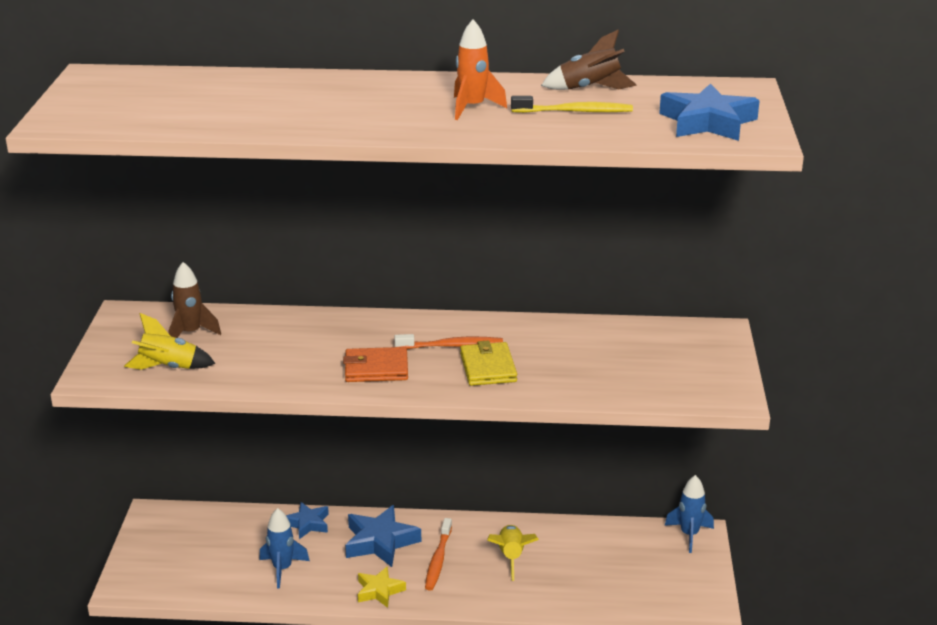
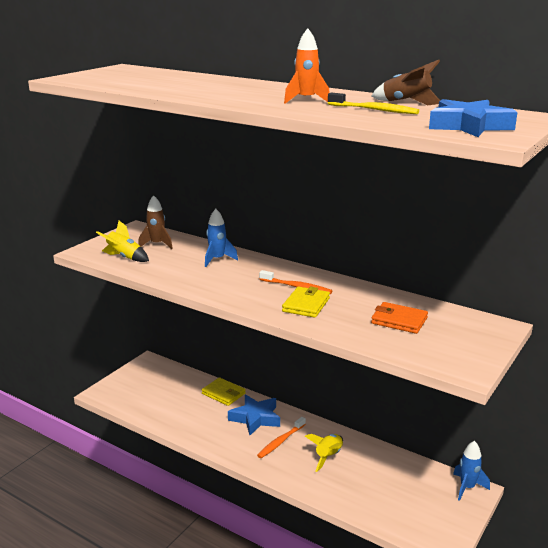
camera: 30 degrees right, 5 degrees down
blue rocket [259,508,310,588] -> blue rocket moved to [205,209,238,267]
blue star [286,502,329,539] -> yellow wallet [202,377,246,406]
orange wallet [343,347,408,382] -> orange wallet moved to [371,302,428,334]
yellow star [358,567,406,608] -> none

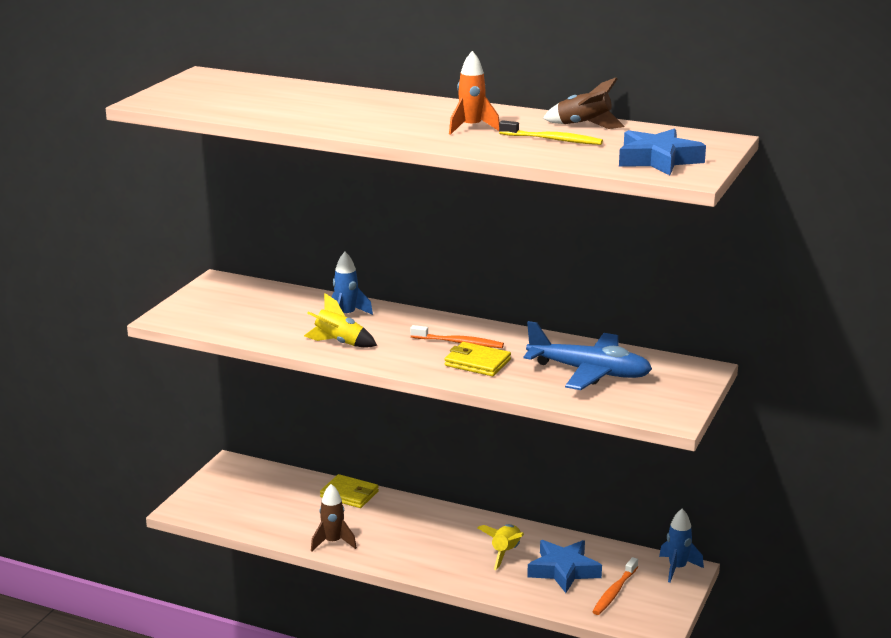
camera: 10 degrees left, 0 degrees up
yellow rocket [96,221,149,262] -> yellow rocket moved to [304,293,377,348]
brown rocket [138,195,173,249] -> brown rocket moved to [311,484,357,551]
blue star [228,395,280,435] -> blue star moved to [527,540,602,593]
orange toothbrush [257,417,306,458] -> orange toothbrush moved to [592,557,638,615]
yellow wallet [282,287,330,318] -> yellow wallet turned 75 degrees counterclockwise [444,342,511,376]
orange wallet [371,302,428,334] -> blue plane [524,321,652,390]

